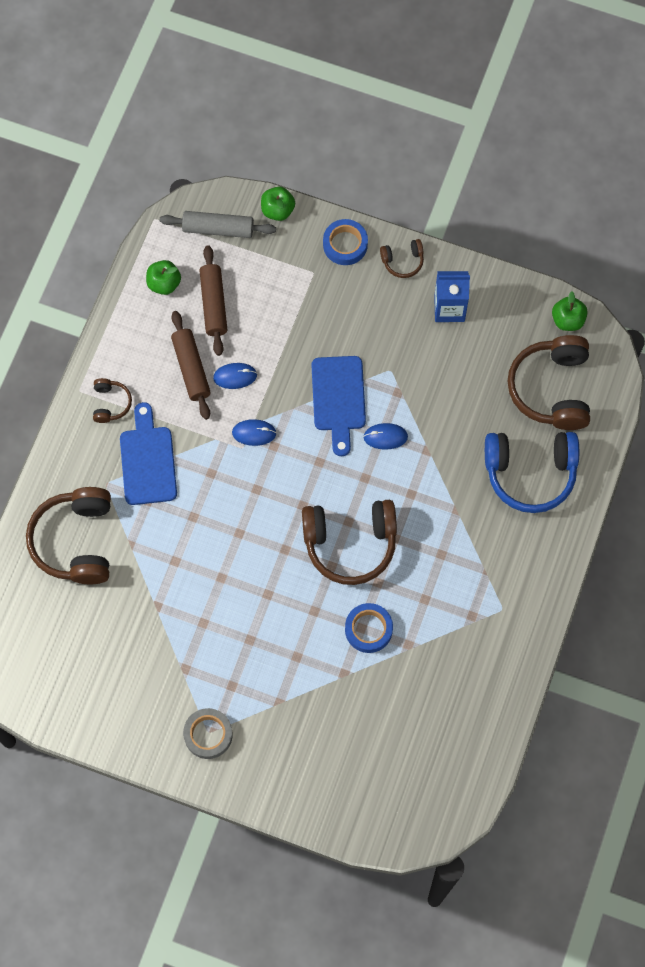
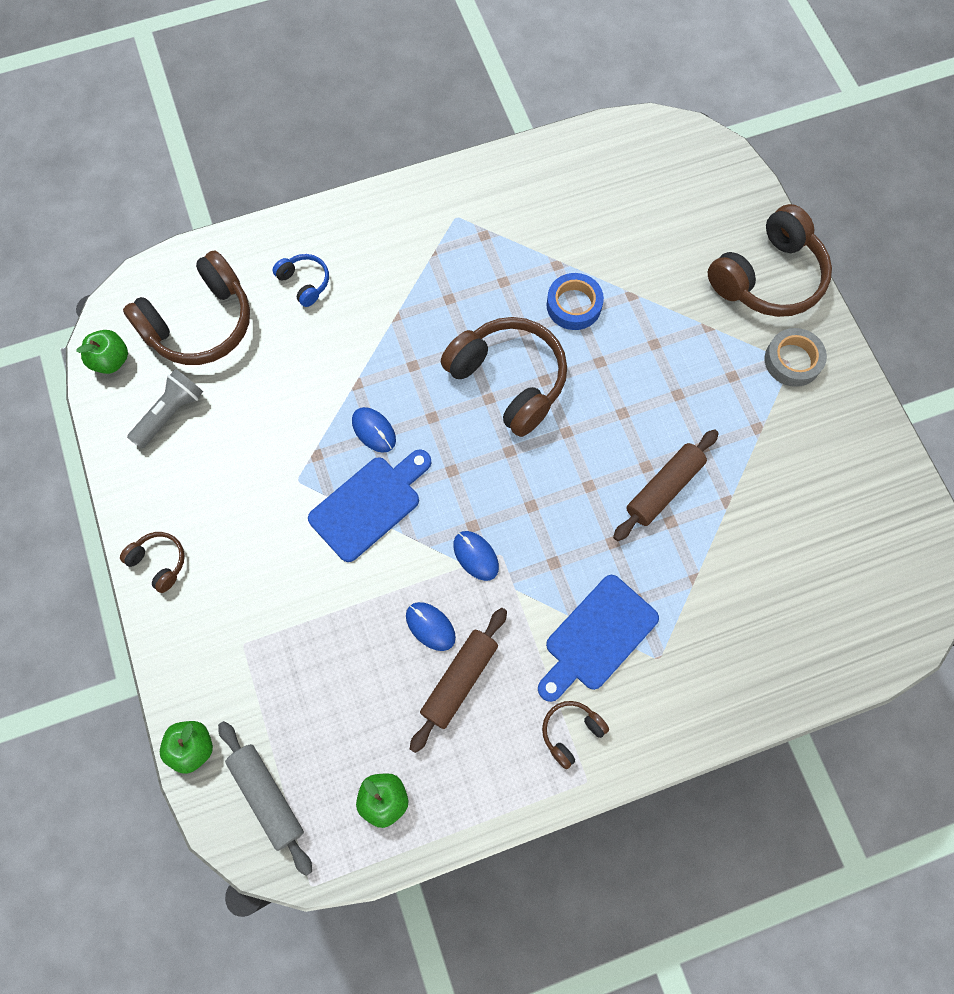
camera: 130 degrees left, 0 degrees up
brown headphones [26,487,111,584] -> brown headphones moved to [708,204,832,317]
brown rolling pin [199,246,227,356] -> brown rolling pin moved to [613,429,719,541]
blue tape [323,219,368,265] -> none
blue carton [434,271,470,322] -> none
blue headphones [485,432,579,513] -> blue headphones [273,254,329,307], size x0.47
none -> grey flashlight [127,369,203,449]

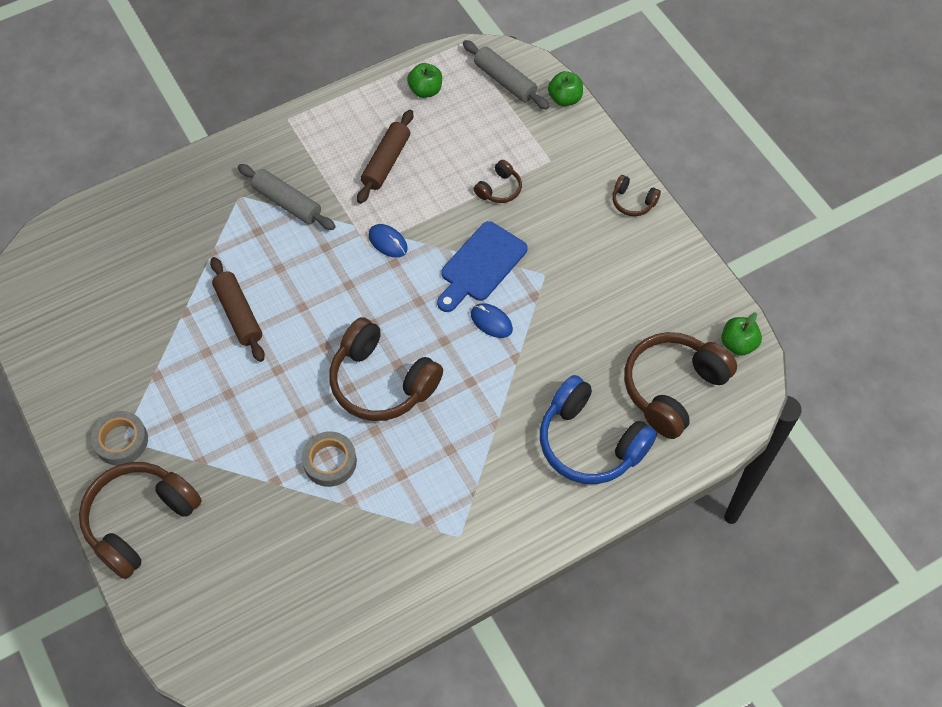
camera: 170 degrees right, 10 degrees down
grey flashlight [127,369,203,449] -> none
blue headphones [273,254,329,307] -> blue headphones [540,375,657,484], size x2.12
blue mouse [406,602,456,651] -> none
blue cutting board [538,575,659,702] -> grey rolling pin [238,164,336,230]
brown headphones [542,701,609,769] -> brown headphones moved to [474,160,522,203]
blue tape [546,273,604,330] -> grey tape [302,431,357,487]
brown rolling pin [613,429,719,541] -> brown rolling pin turned 60 degrees counterclockwise [210,257,265,362]

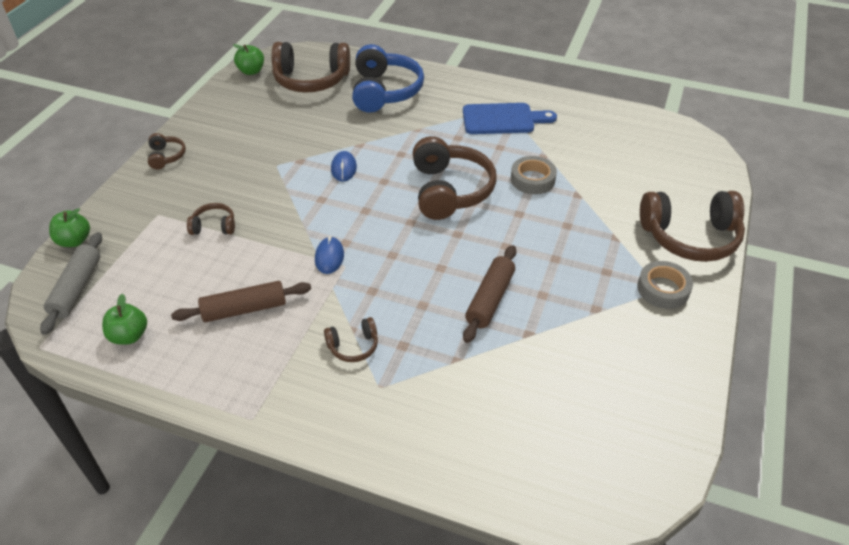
camera: 130 degrees left, 15 degrees down
grey rolling pin [238,164,336,230] -> brown headphones [324,317,378,362]
blue cutting board [437,221,528,312] -> blue cutting board moved to [463,103,557,134]

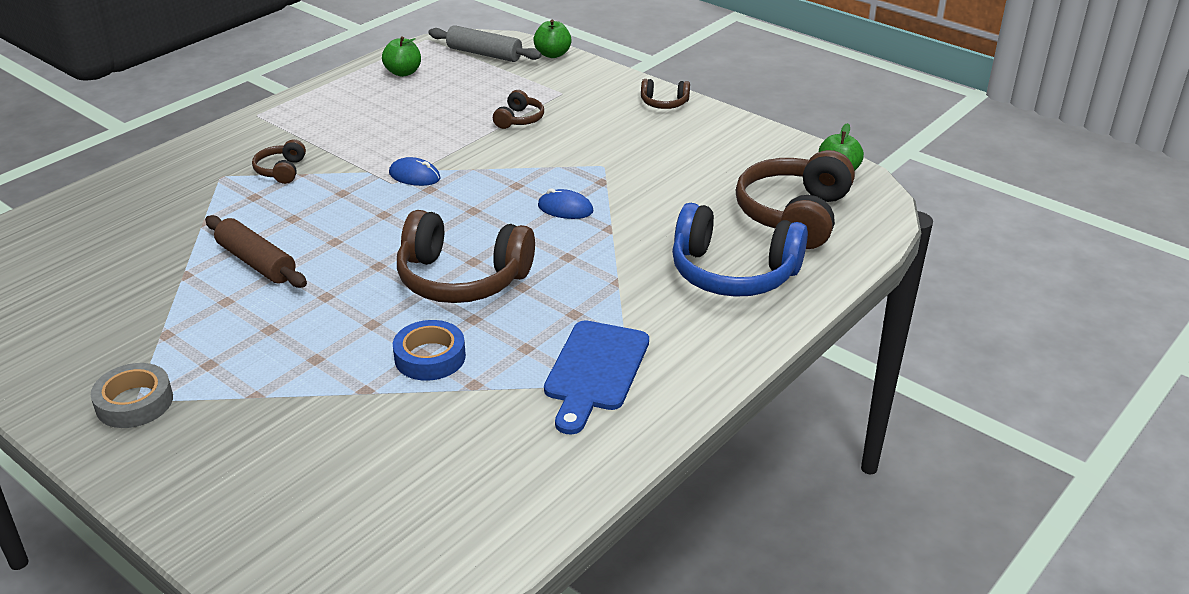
camera: 110 degrees right, 10 degrees down
brown rolling pin [171,281,311,322] -> none
grey tape [511,156,557,194] -> blue tape [393,320,466,381]
brown headphones [640,191,745,262] -> none

